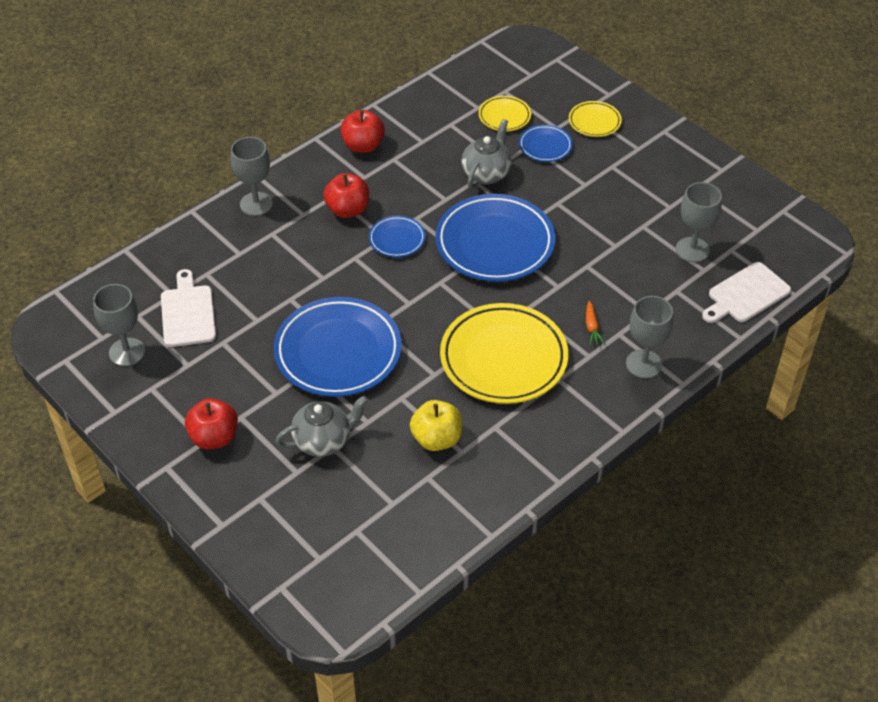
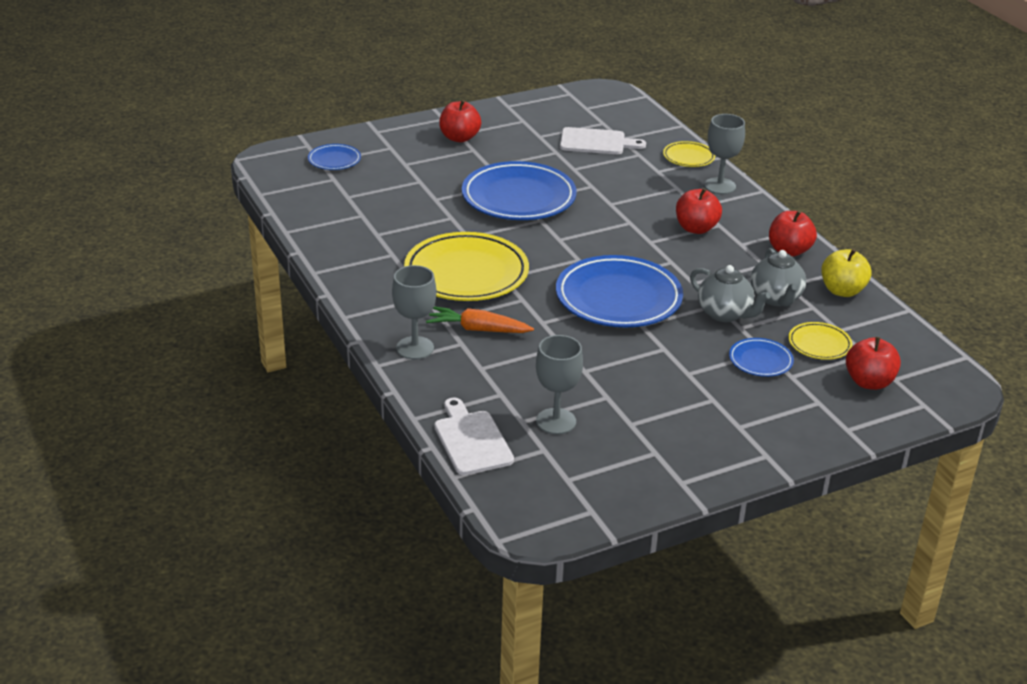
camera: 105 degrees right, 15 degrees down
grey goblet [93,284,145,366] -> none
grey teapot [275,395,368,457] -> grey teapot moved to [750,248,806,306]
blue plate [369,216,426,257] -> blue plate moved to [308,144,361,170]
yellow apple [410,400,462,451] -> yellow apple moved to [821,249,871,297]
yellow plate [569,101,622,137] -> yellow plate moved to [663,141,715,167]
orange carrot [586,301,605,346] -> orange carrot [426,306,534,333], size x1.77
none -> red apple [846,337,901,390]

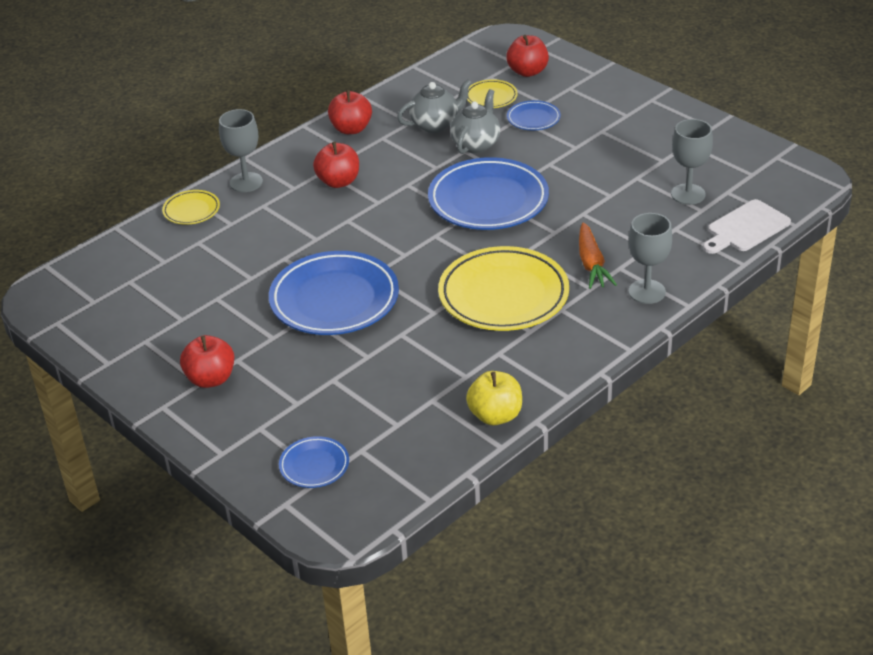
camera: 105 degrees left, 5 degrees up
white cutting board [560,127,646,154] -> none
yellow apple [821,249,871,297] -> yellow apple moved to [466,371,522,425]

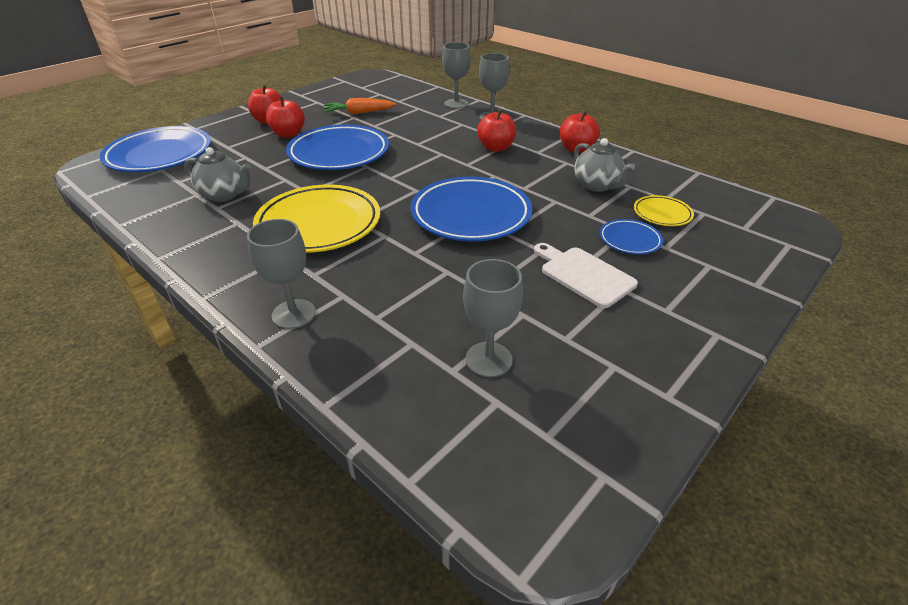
camera: 85 degrees right, 0 degrees up
yellow plate [162,190,220,225] -> grey goblet [442,42,471,109]
blue plate [279,436,349,488] -> blue plate [100,126,211,172], size x2.09
grey teapot [450,89,500,154] -> grey teapot moved to [184,147,251,202]
yellow apple [466,371,522,425] -> none
red apple [506,35,549,77] -> red apple moved to [266,97,305,138]
orange carrot [579,222,617,289] -> orange carrot moved to [324,98,397,114]
white cutting board [703,199,791,254] -> white cutting board moved to [534,243,638,308]

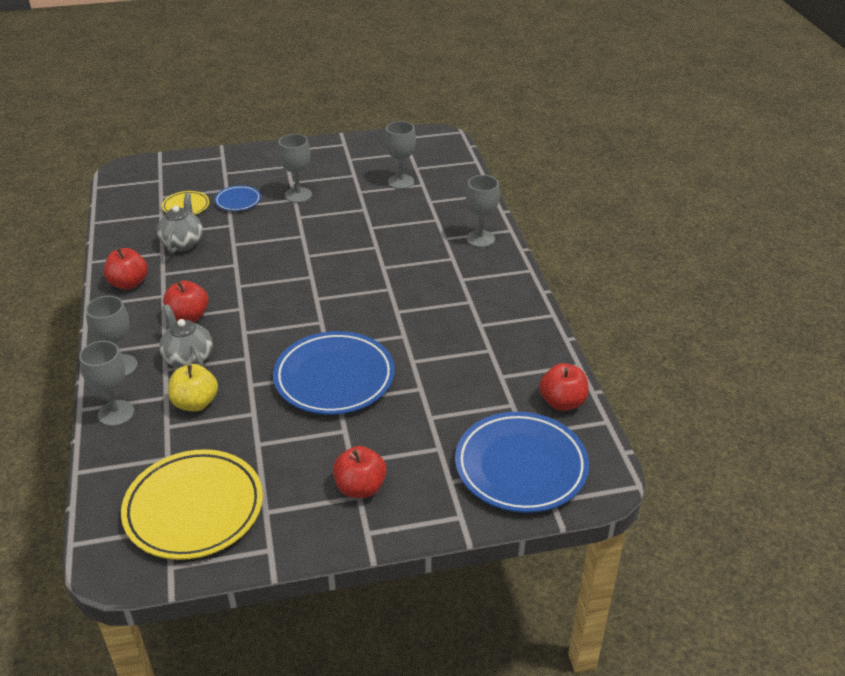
camera: 145 degrees left, 0 degrees up
grey teapot [184,147,251,202] -> grey teapot moved to [159,304,213,368]
yellow plate [253,184,380,253] -> yellow plate moved to [121,449,263,560]
red apple [266,97,305,138] -> red apple moved to [539,363,589,411]
orange carrot [324,98,397,114] -> none
blue plate [410,177,532,241] -> none
white cutting board [534,243,638,308] -> grey goblet [278,134,312,203]
none -> yellow apple [168,364,218,411]

